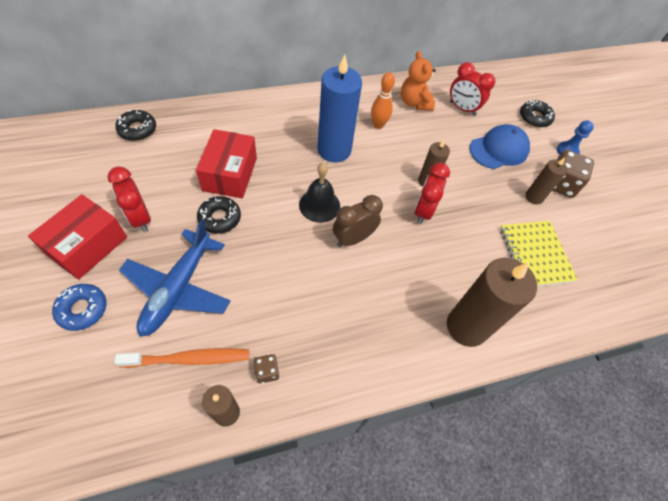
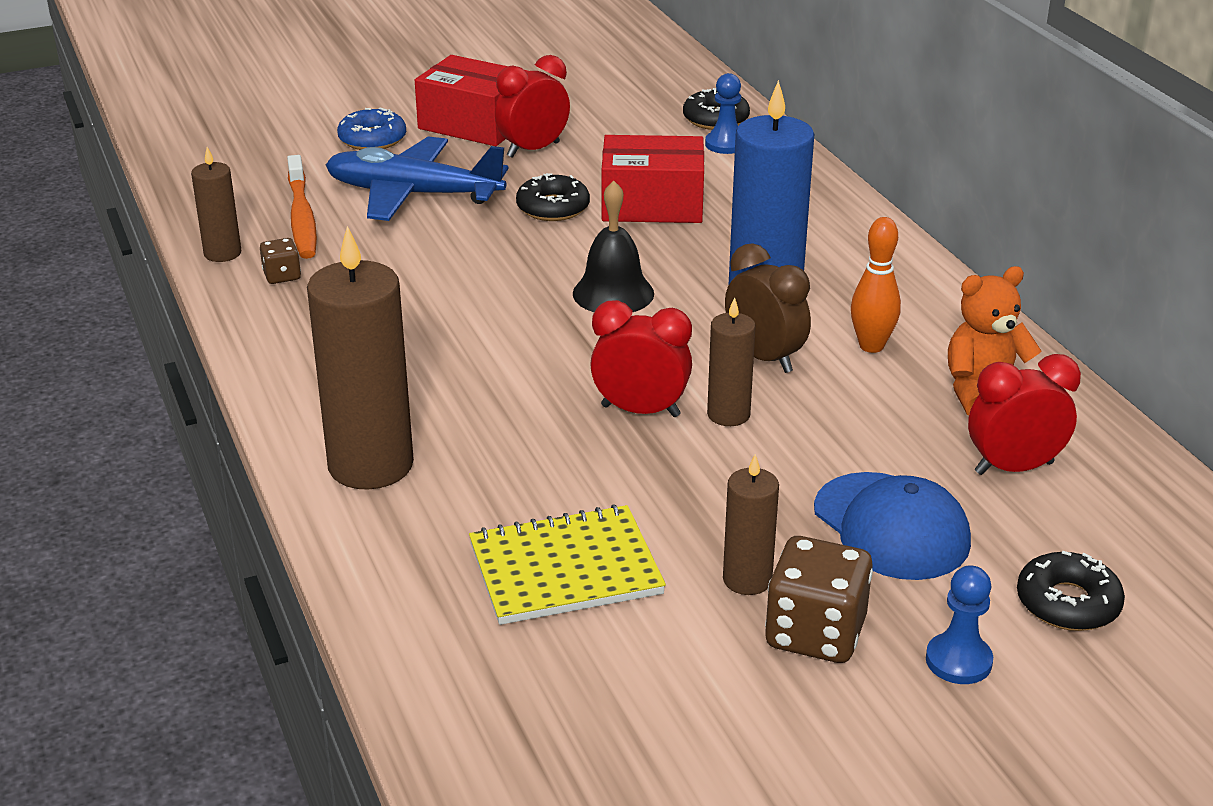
camera: 90 degrees right, 25 degrees down
brown clock [333,195,383,247] -> brown clock moved to [725,243,811,373]
red clock [450,62,495,116] -> red clock turned 45 degrees clockwise [968,354,1081,475]
none -> blue pawn [705,73,741,154]

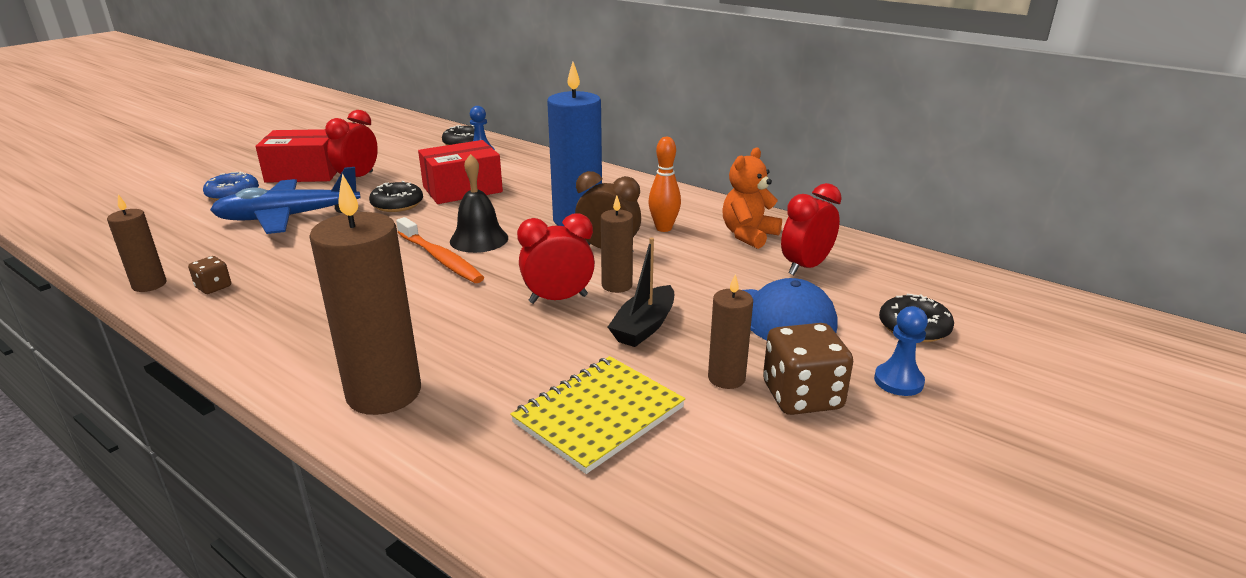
camera: 30 degrees left, 5 degrees down
orange toothbrush [287,155,317,259] -> orange toothbrush moved to [396,217,484,283]
none -> black boat [608,238,674,347]

